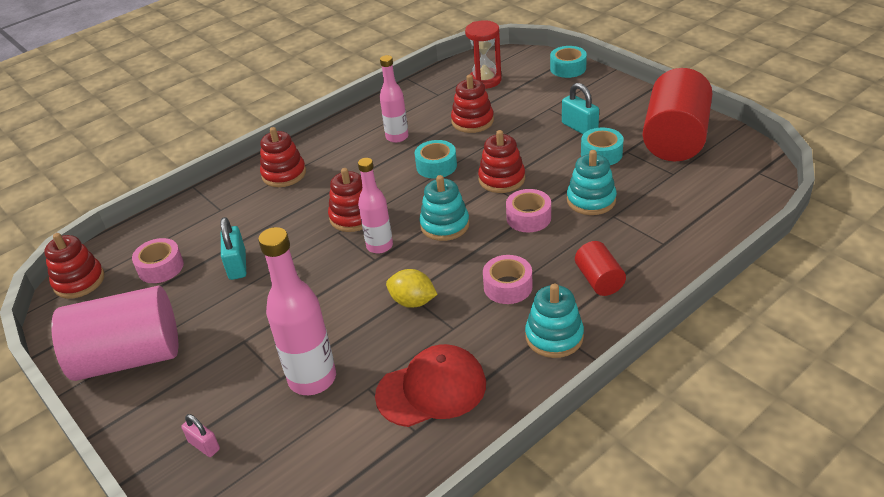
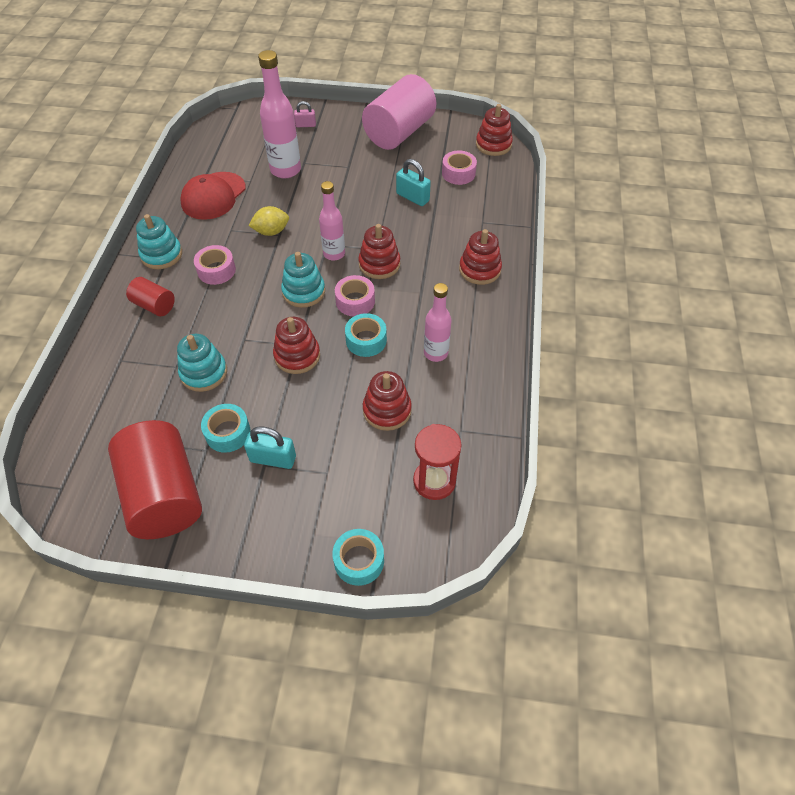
camera: 135 degrees right, 15 degrees up
pink tape [506,189,551,232] -> pink tape moved to [335,275,375,316]

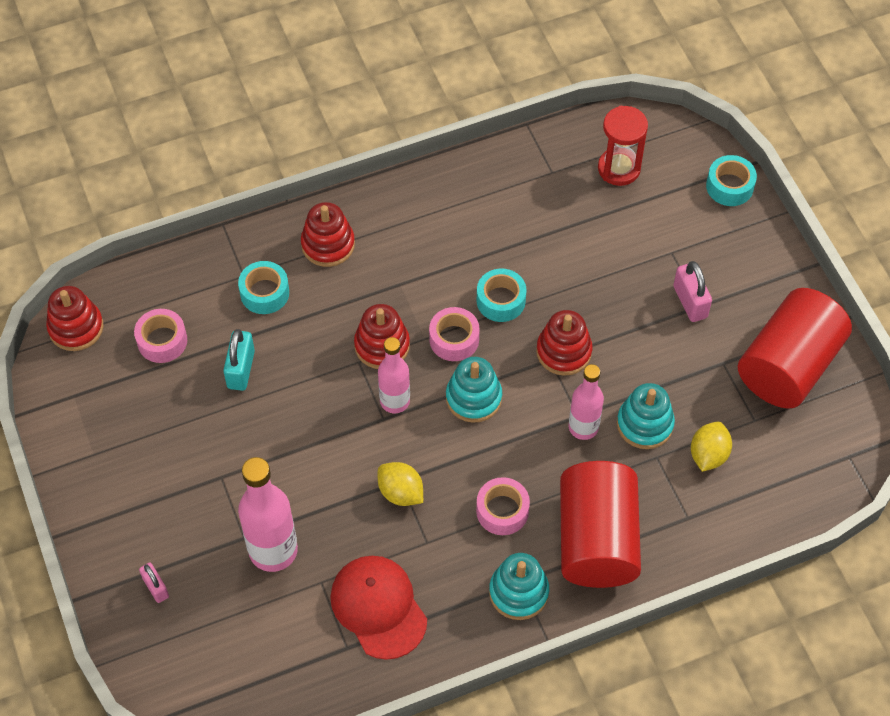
camera: 120 degrees left, 5 degrees up
red cylinder [126,277,175,316] -> red cylinder [560,461,641,588], size x2.08
red cap [180,172,246,220] -> red cap turned 120 degrees counterclockwise [330,556,427,660]
turquoise tape [201,404,251,453] -> turquoise tape moved to [238,261,289,314]
turquoise padlock [244,426,296,469] -> pink padlock [673,261,712,322]
pink cylinder [362,74,436,150] -> none
red stacking toy [363,371,412,431] -> none
pink bottle [424,283,451,362] -> pink bottle moved to [569,364,604,440]
none -> yellow lemon [691,422,732,472]

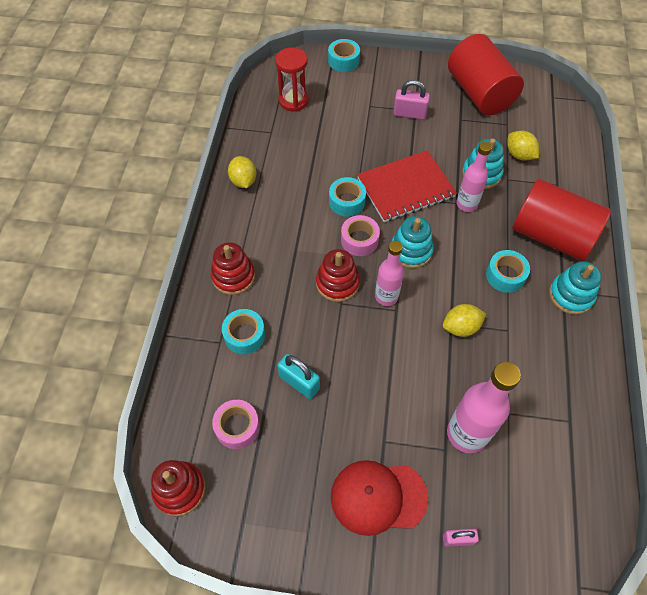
camera: 60 degrees left, 0 degrees up
red cap [330,556,427,660] -> red cap moved to [331,460,428,536]
pink tape [476,477,530,535] -> turquoise tape [486,250,530,293]
red stacking toy [536,310,593,376] -> red notebook [357,150,457,222]
none -> yellow lemon [228,156,256,188]

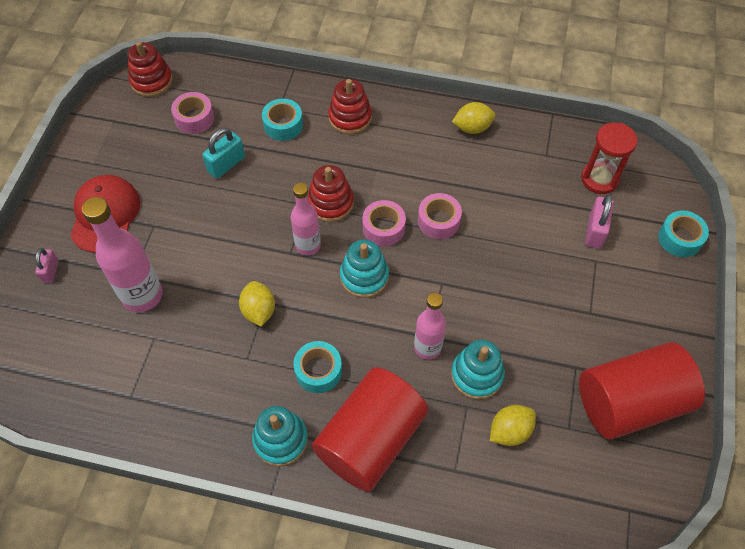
camera: 95 degrees right, 0 degrees up
turquoise tape [329,177,366,217] -> pink tape [418,193,462,239]
red notebook [357,150,457,222] -> none
pink padlock [393,80,430,120] -> pink padlock moved to [585,194,614,248]

